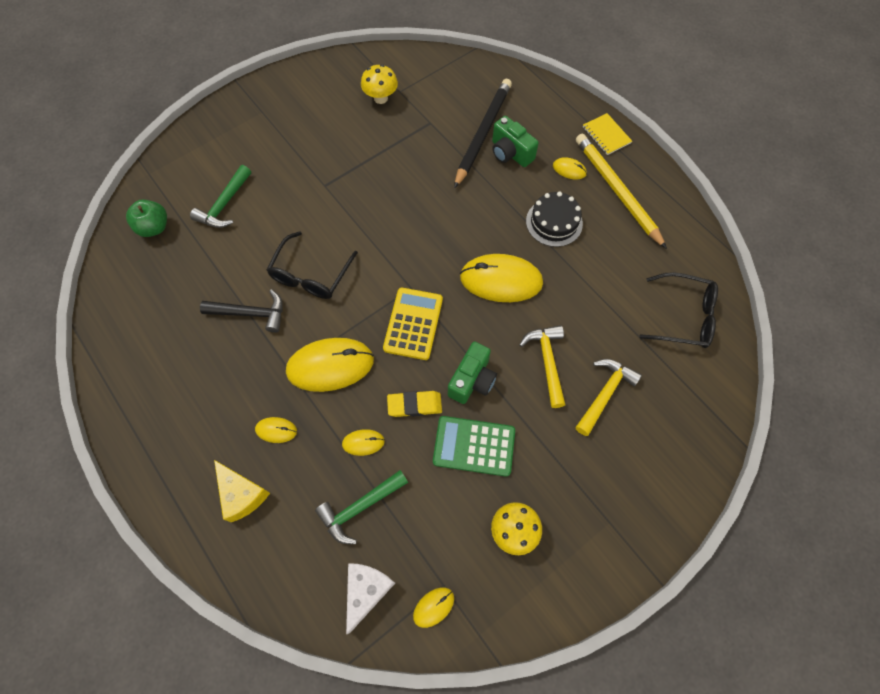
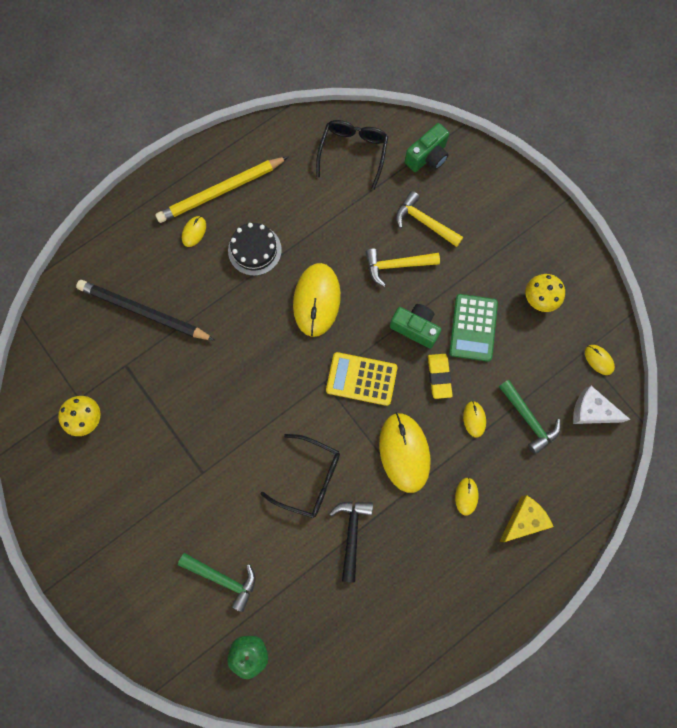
camera: 90 degrees left, 10 degrees up
green camera [492,116,539,167] -> green camera moved to [405,123,449,172]
yellow notebook [583,113,632,155] -> none

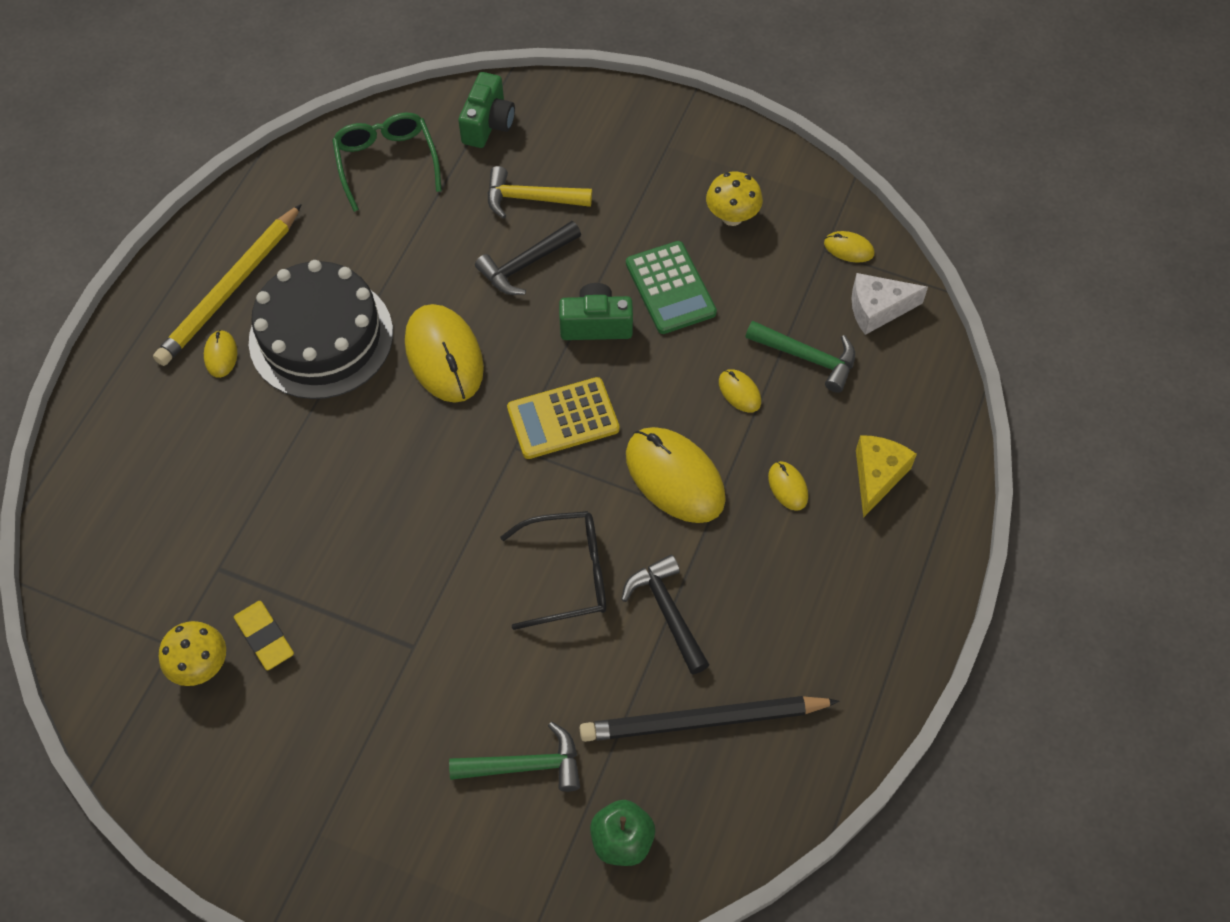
camera: 30 degrees left, 15 degrees down
black pencil [76,280,215,341] -> black pencil moved to [580,696,840,742]
black cake [228,223,282,276] -> black cake [249,260,393,399], size x1.73
black glasses [316,120,388,190] -> green glasses [332,112,442,212]
yellow hammer [366,248,440,287] -> black hammer [475,221,581,295]
yellow eraser [428,354,452,399] -> yellow eraser moved to [234,601,294,670]

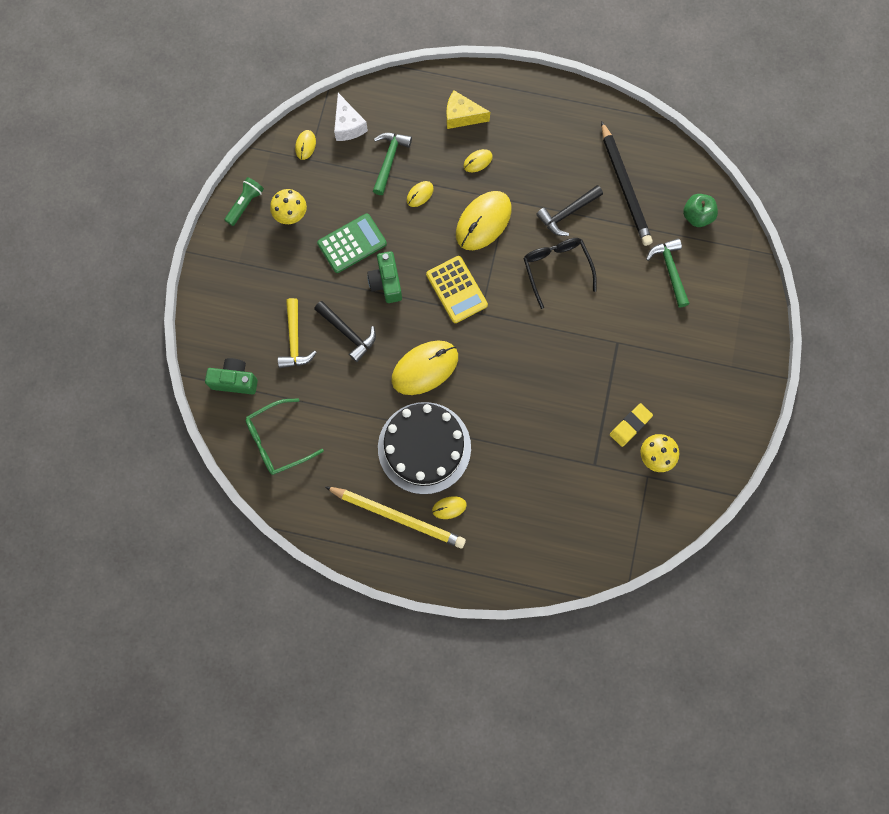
camera: 100 degrees left, 15 degrees up
none -> green flashlight [225,177,264,226]

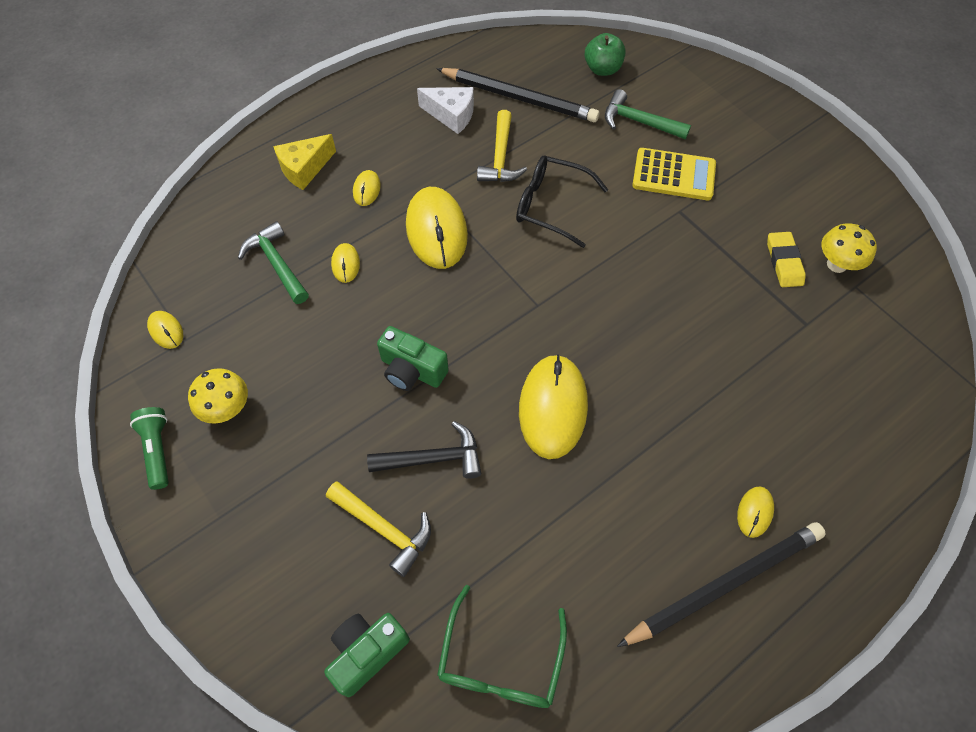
camera: 50 degrees left, 15 degrees down
green calculator [317,213,387,273] -> none
yellow pencil [325,486,466,548] -> black pencil [617,522,826,647]
white cheese [334,93,368,141] -> white cheese moved to [417,87,474,134]
black cake [378,402,471,494] -> none
yellow calculator [426,256,488,323] -> yellow calculator moved to [632,148,716,200]
black hammer [536,185,603,236] -> yellow hammer [477,110,527,182]

